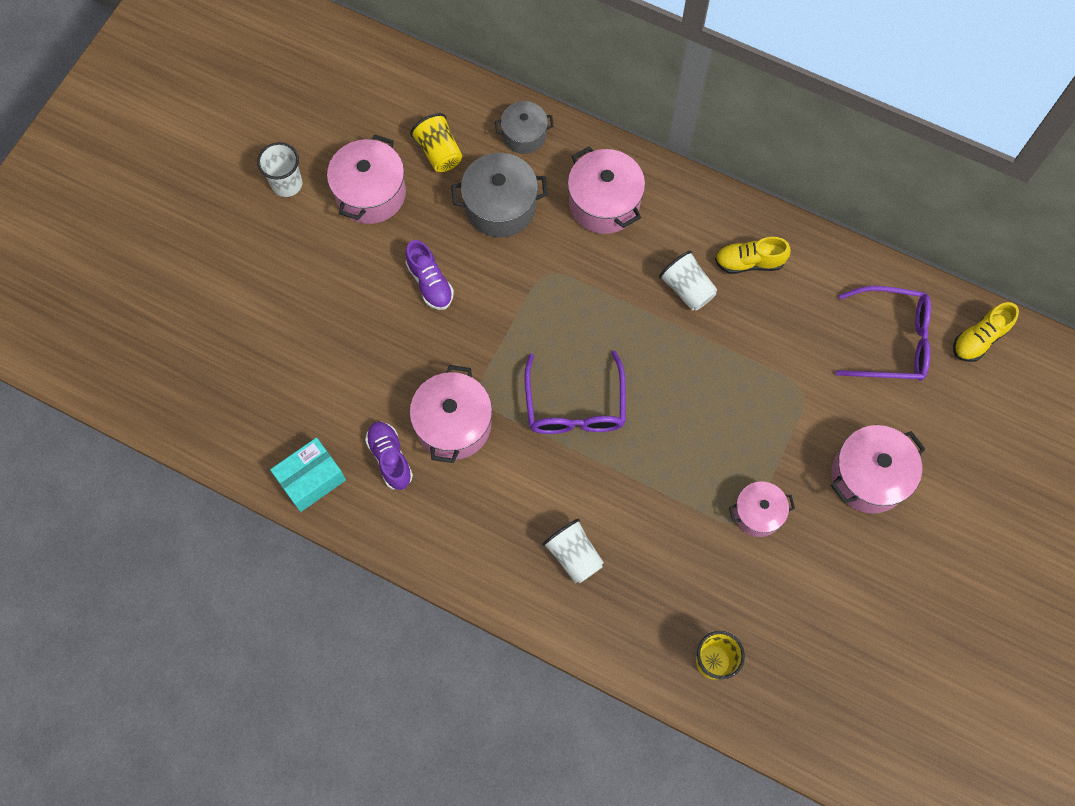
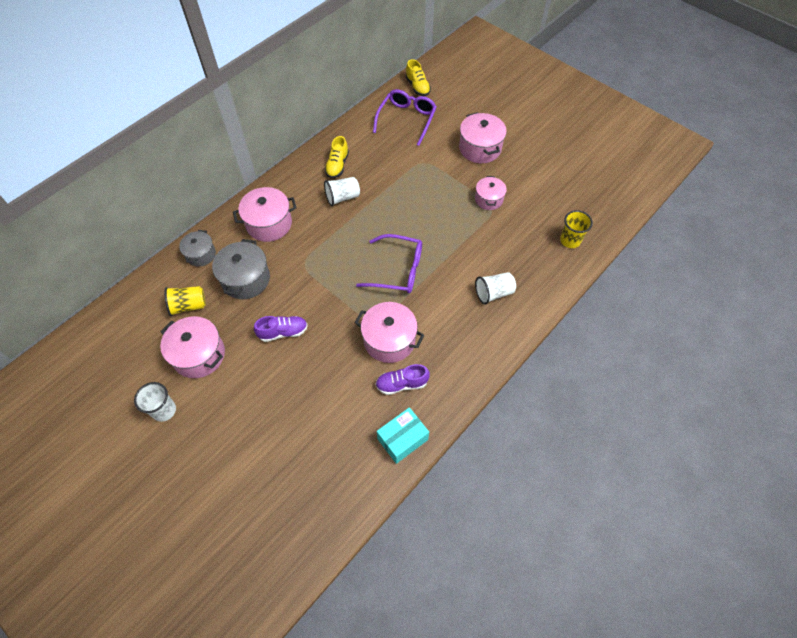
camera: 75 degrees left, 10 degrees down
turquoise box [270,437,346,512] -> turquoise box turned 75 degrees clockwise [377,407,429,464]

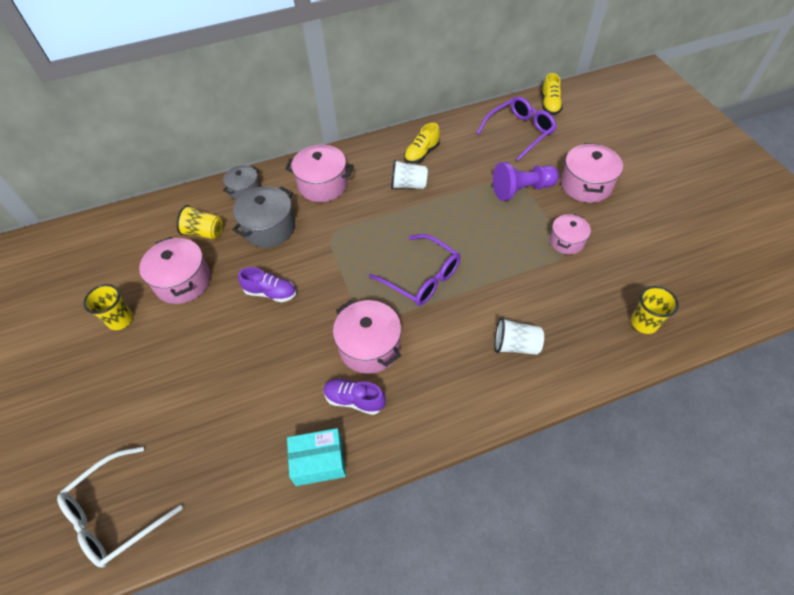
camera: 30 degrees right, 5 degrees down
white cup [134,382,176,422] -> yellow cup [83,284,133,330]
none -> white glasses [57,447,183,567]
none -> purple pawn [493,162,559,201]

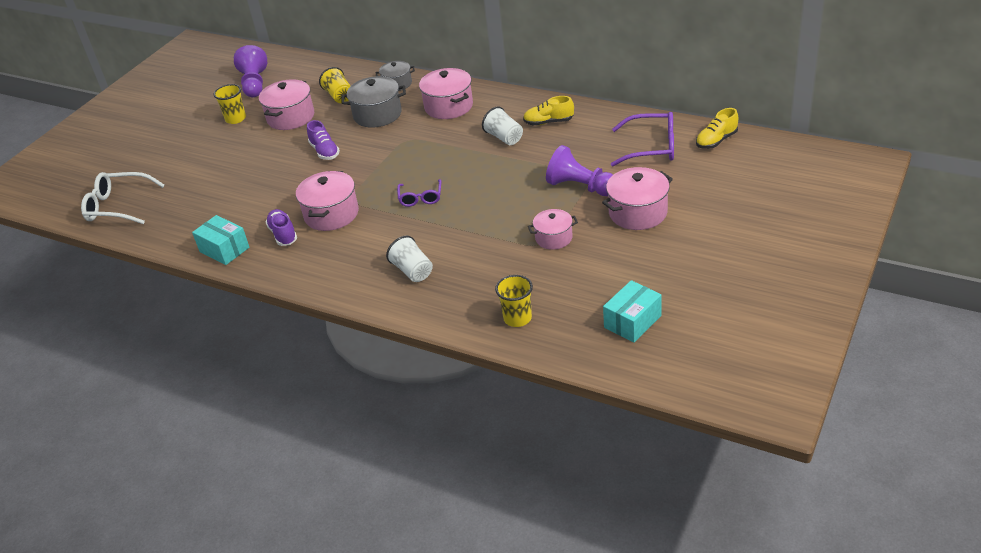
camera: 50 degrees right, 15 degrees down
purple glasses [369,234,461,306] -> purple glasses [397,179,441,207], size x0.61
none -> purple pawn [234,45,267,97]
none -> turquoise box [603,280,662,343]

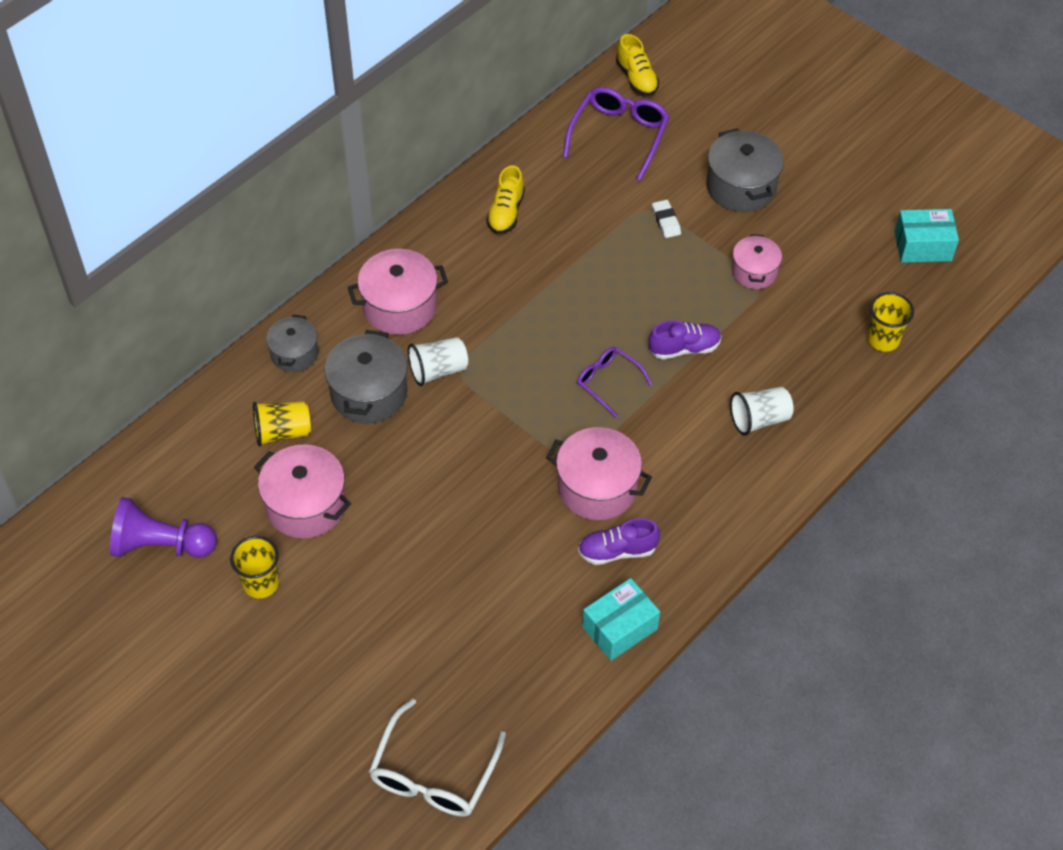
camera: 80 degrees left, 15 degrees up
purple shoe [307,120,340,160] -> purple shoe moved to [649,320,722,360]
purple glasses [397,179,441,207] -> purple glasses turned 150 degrees counterclockwise [577,347,652,418]
white cup [482,107,523,145] -> white cup moved to [408,337,468,386]
purple pawn [546,145,613,196] -> white eraser [652,200,681,238]
pink pot [602,167,673,230] -> grey pot [706,128,784,212]
turquoise box [603,280,662,343] -> turquoise box turned 60 degrees counterclockwise [894,209,959,263]

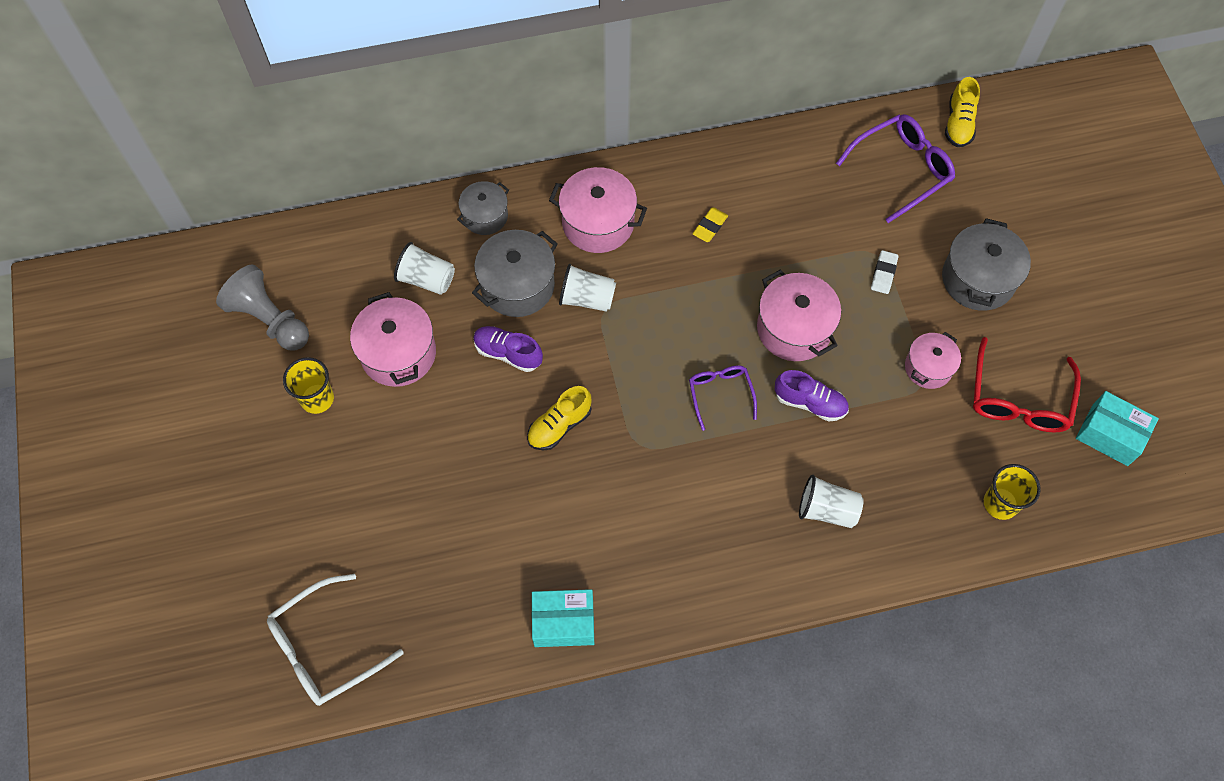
camera: 35 degrees right, 10 degrees up
purple pawn [110,497,217,558] -> grey pawn [216,265,309,351]
yellow cup [253,401,311,447] -> white cup [394,242,455,295]
yellow shoe [486,165,525,234] -> yellow shoe moved to [527,386,592,451]
pink pot [546,427,652,520] -> pink pot moved to [757,270,841,361]
purple shoe [578,518,660,565] -> purple shoe moved to [473,326,543,372]
none -> yellow eraser [693,207,728,242]
none -> red glasses [973,337,1081,432]

